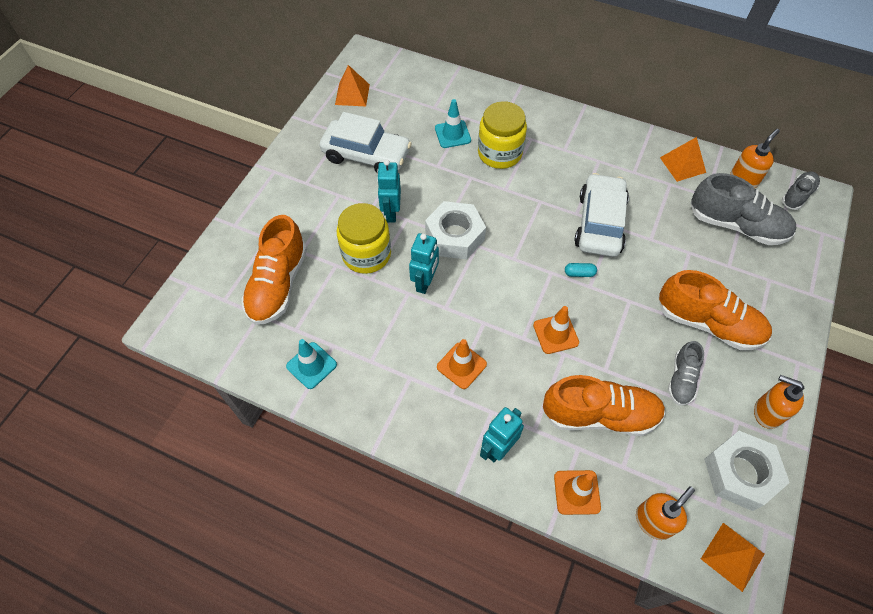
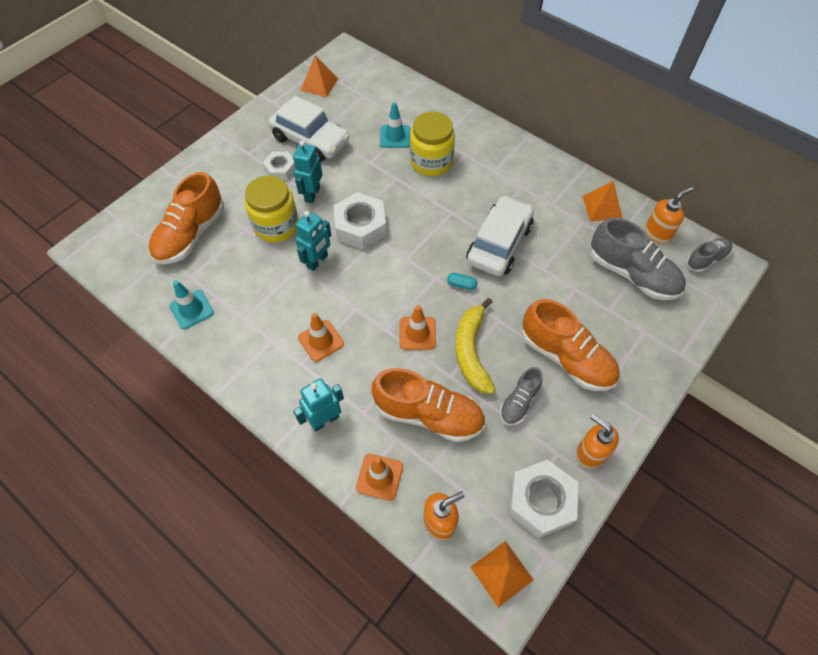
camera: 15 degrees right, 0 degrees up
none -> white nut [263,152,296,180]
none -> yellow banana [456,298,496,394]

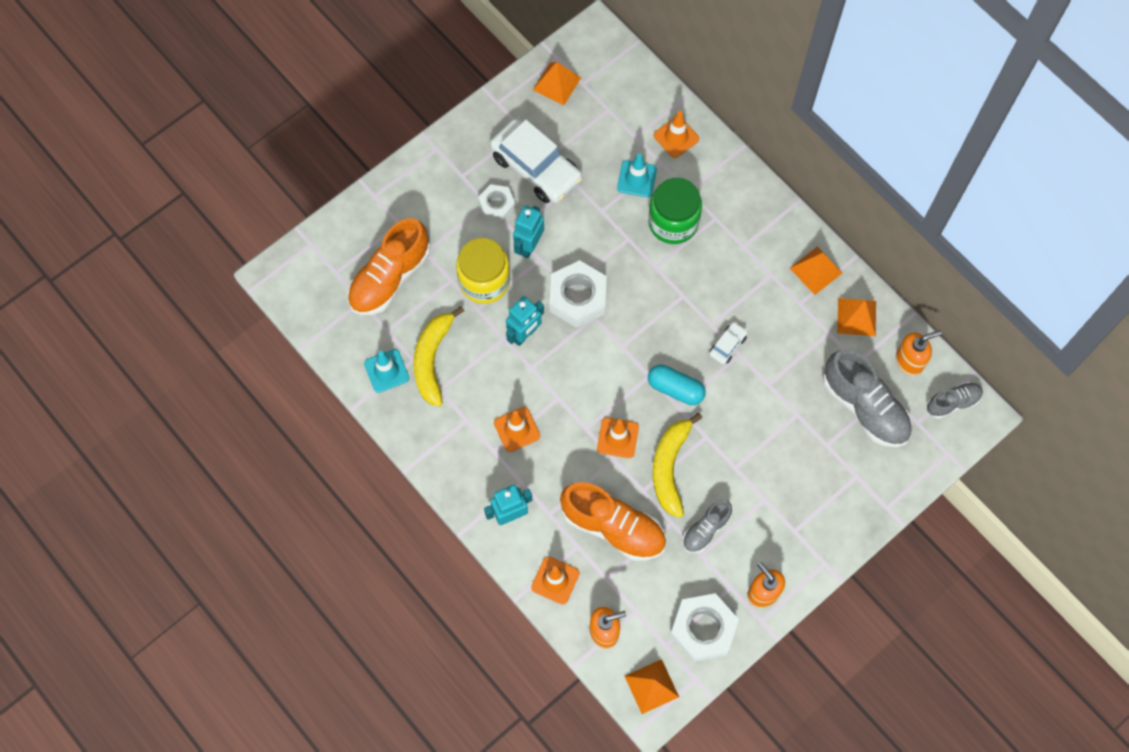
camera: 10 degrees right, 10 degrees up
yellow jar [410,112,455,176] -> green jar [648,178,702,244]
turquoise capsule [447,273,477,290] -> turquoise capsule [648,365,706,405], size x1.83
white car [467,196,534,276] -> white car [709,322,748,365], size x0.45
orange shoe [522,299,620,391] -> none
none -> yellow banana [413,306,464,407]
none -> orange traffic cone [654,111,699,158]
none -> orange pyramid [790,247,842,295]

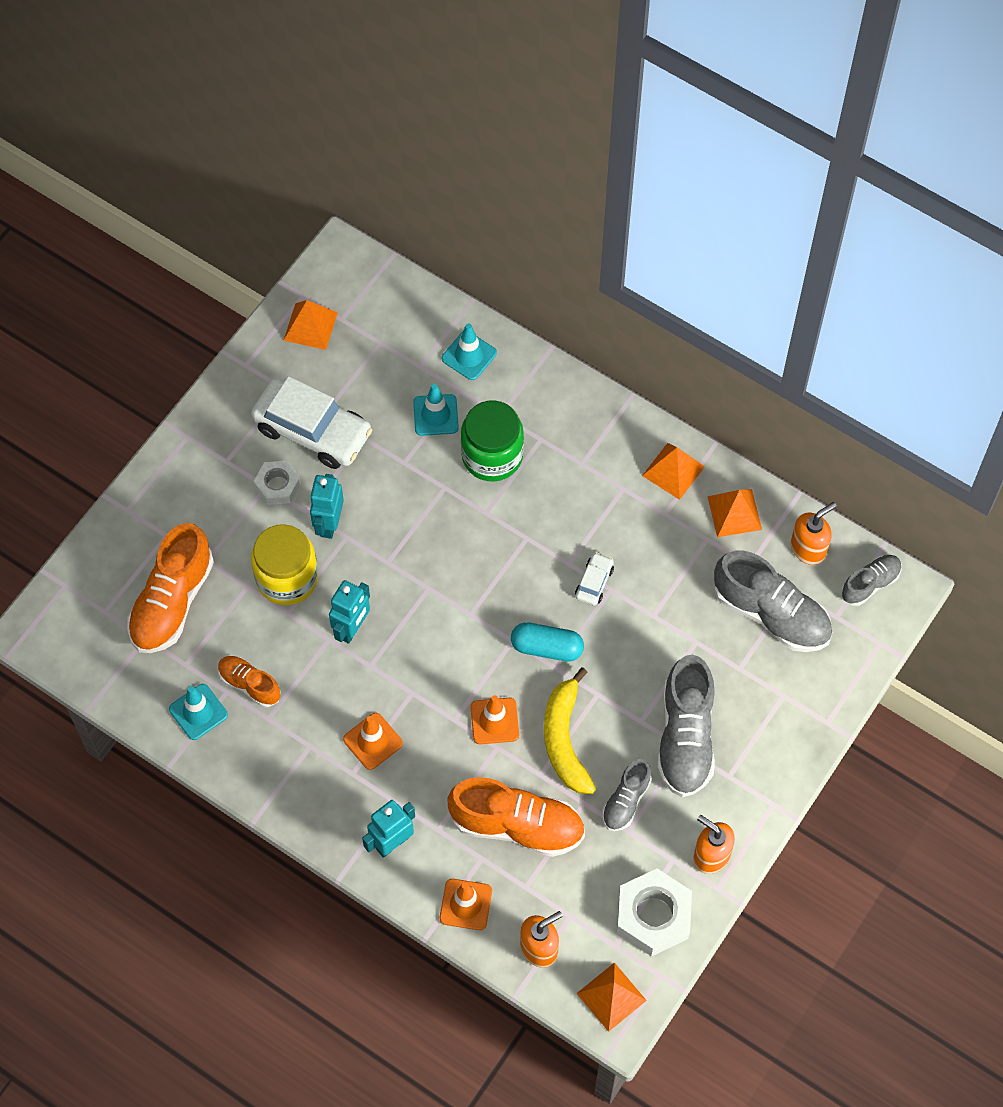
camera: 15 degrees left, 5 degrees down
yellow banana [413,306,464,407] -> orange shoe [218,656,281,707]
white nut [550,260,607,328] -> none
orange traffic cone [654,111,699,158] -> turquoise traffic cone [442,323,497,380]
none -> grey shoe [657,655,715,797]

